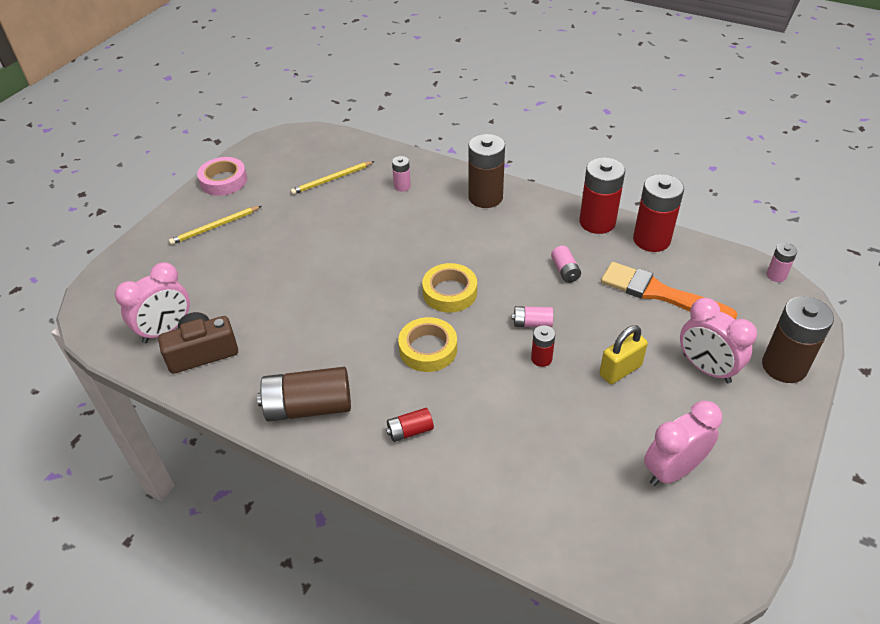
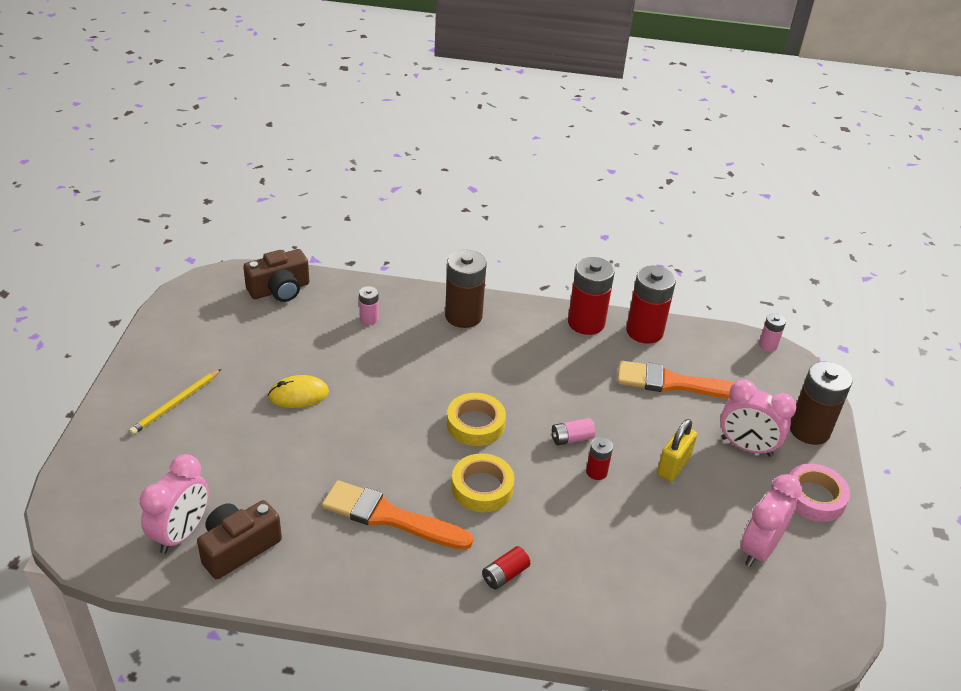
camera: 25 degrees left, 5 degrees down
pink tape [197,157,247,196] -> pink tape moved to [789,464,850,522]
brown battery [257,367,351,422] -> none
yellow pencil [290,161,375,195] -> none
pink battery [551,246,581,283] -> none
none -> brown camera [243,249,309,302]
none -> yellow mouse [268,375,329,408]
none -> orange brush [322,480,474,550]

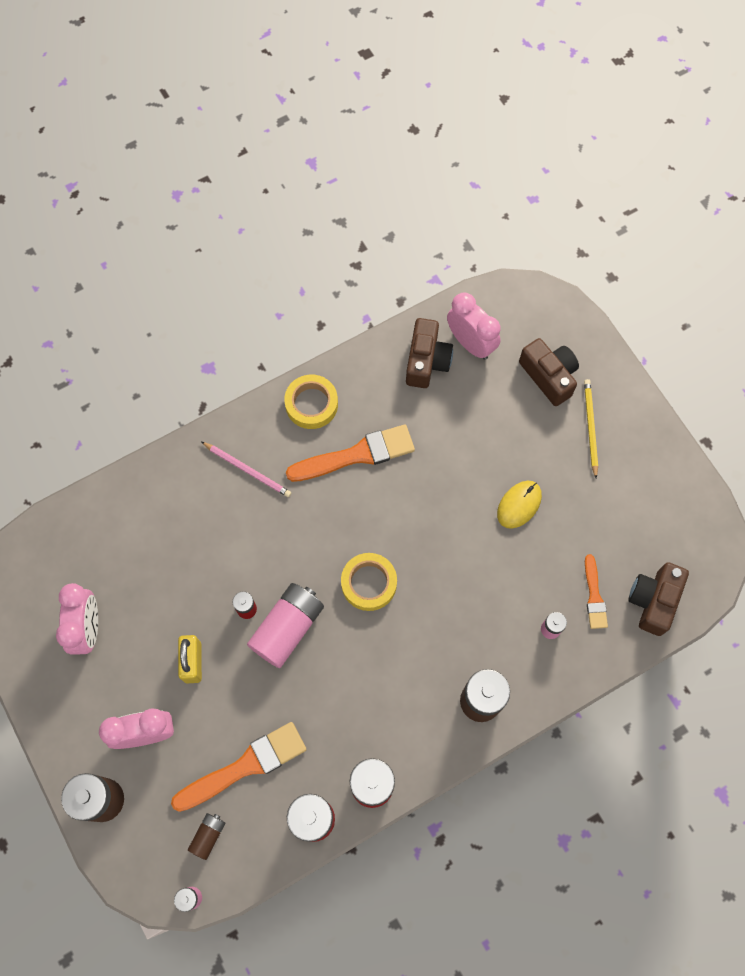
camera: 145 degrees right, 30 degrees up
pink clock [140,454,209,554] -> pink clock turned 150 degrees clockwise [447,292,501,360]
yellow tape [451,453,514,512] -> yellow tape moved to [284,375,338,429]
red battery [482,546,530,590] -> pink pencil [202,442,292,497]
pink battery [551,418,595,445] -> pink battery [247,583,324,668], size x2.01
pink tape [789,464,850,522] -> none
none -> brown battery [188,813,225,860]
none -> brown camera [519,338,579,406]
none -> orange brush [585,554,608,629]

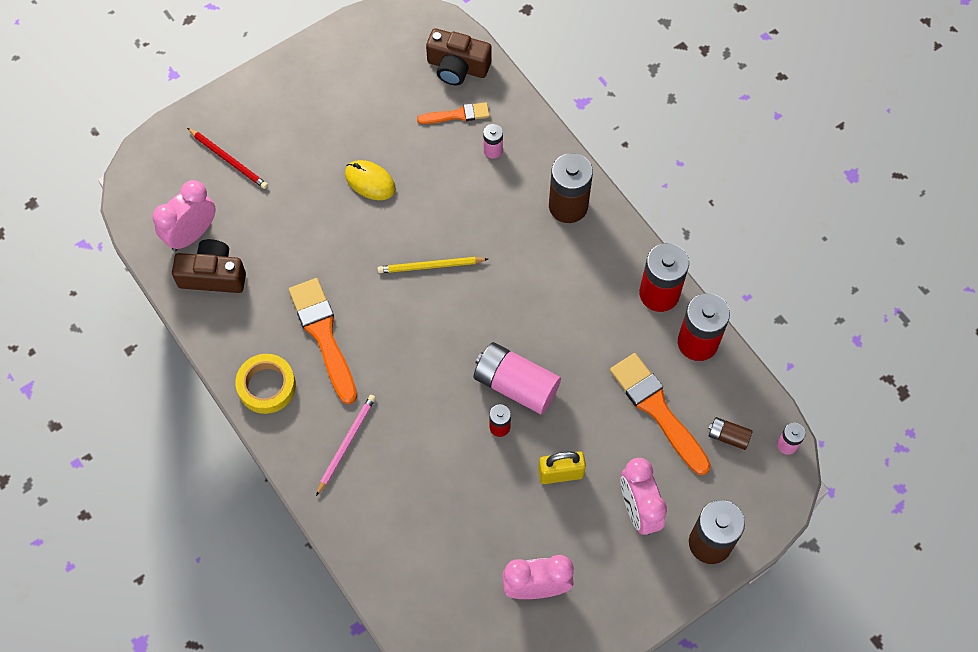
camera: 95 degrees left, 5 degrees down
yellow tape [341,553,397,611] -> none
brown camera [519,338,579,406] -> red pencil [187,128,268,189]
yellow pencil [584,379,598,478] -> yellow pencil moved to [378,257,488,273]

